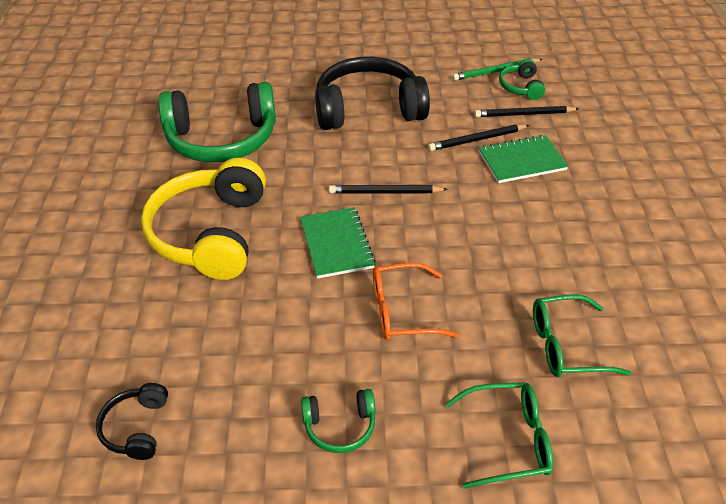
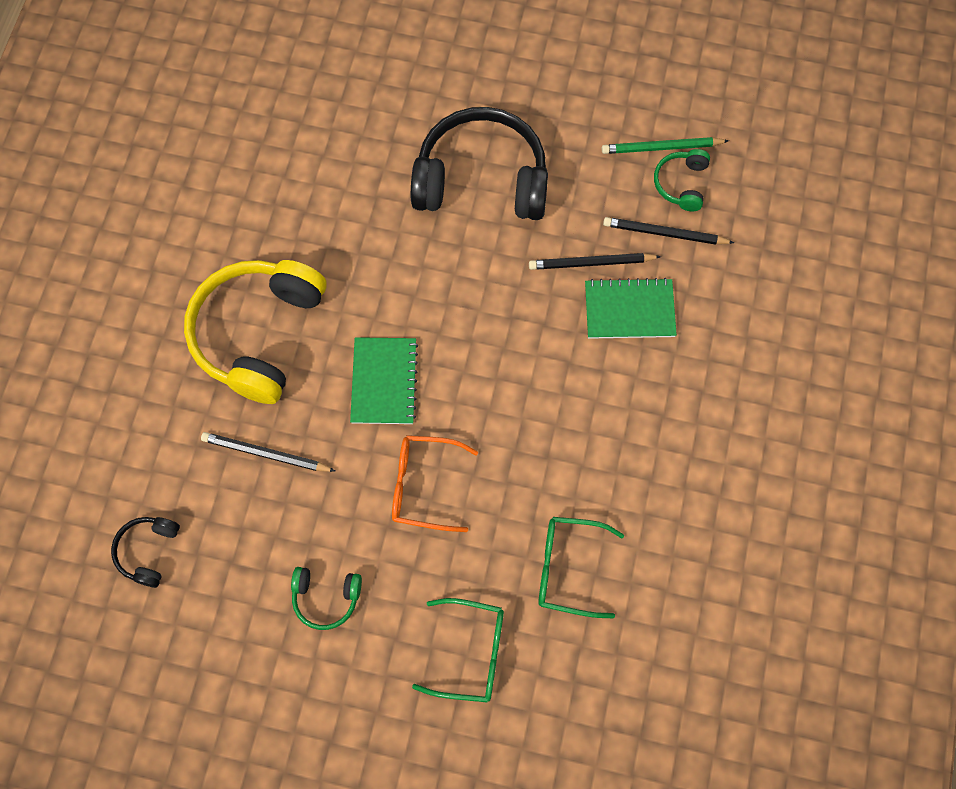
camera: 15 degrees right, 25 degrees up
green headphones [158,82,276,162] -> none
black pencil [329,185,448,194] -> black pencil moved to [201,432,335,472]

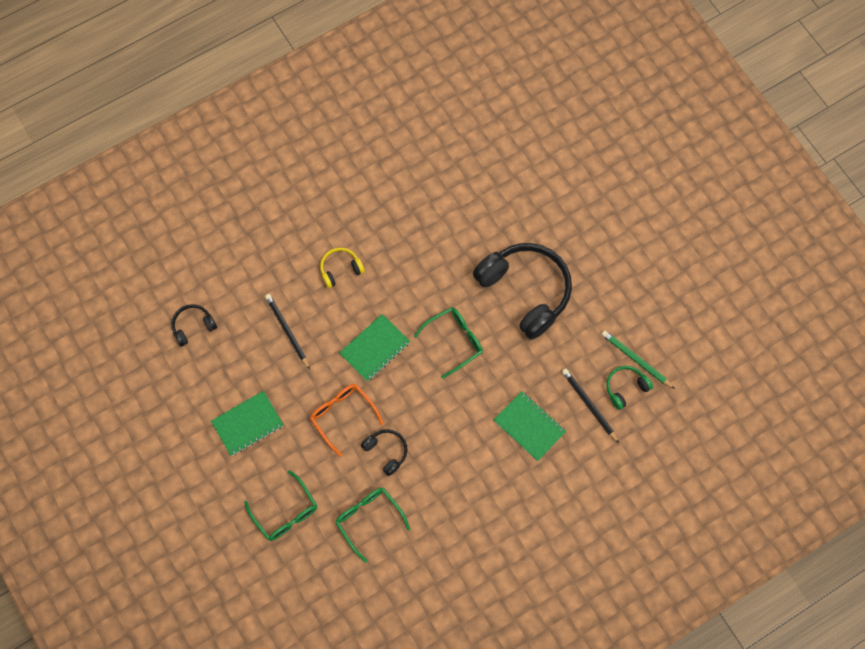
camera: 45 degrees right, 0 degrees up
yellow headphones [184,260,327,404] -> yellow headphones [320,248,365,288], size x0.46
green headphones [291,567,362,630] -> green notebook [211,391,284,456]
black pencil [529,253,661,270] -> none
none -> black headphones [361,429,407,476]
none -> green glasses [414,307,483,379]

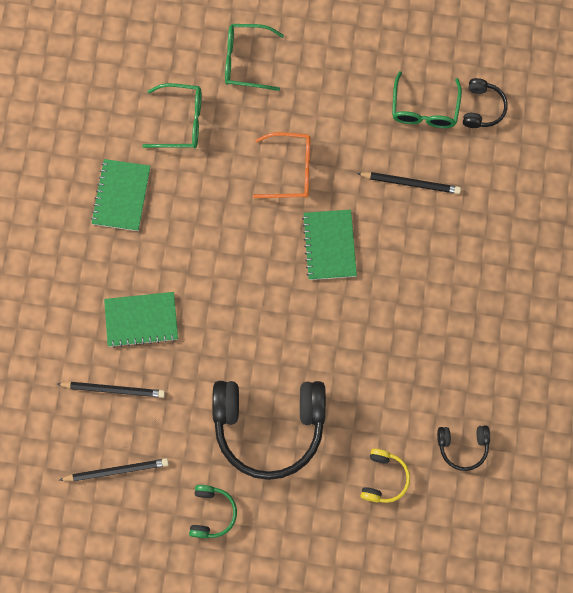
camera: 130 degrees right, 5 degrees up
green notebook [211,391,284,456] -> green notebook moved to [91,159,150,231]
yellow headphones [320,248,365,288] -> yellow headphones moved to [361,449,410,503]
black headphones [361,429,407,476] -> black headphones moved to [437,425,490,471]
green glasses [414,307,483,379] -> green glasses moved to [392,71,462,128]
green pencil [601,330,675,389] -> black pencil [59,458,169,481]
green headphones [606,366,653,410] -> green headphones moved to [189,485,237,538]

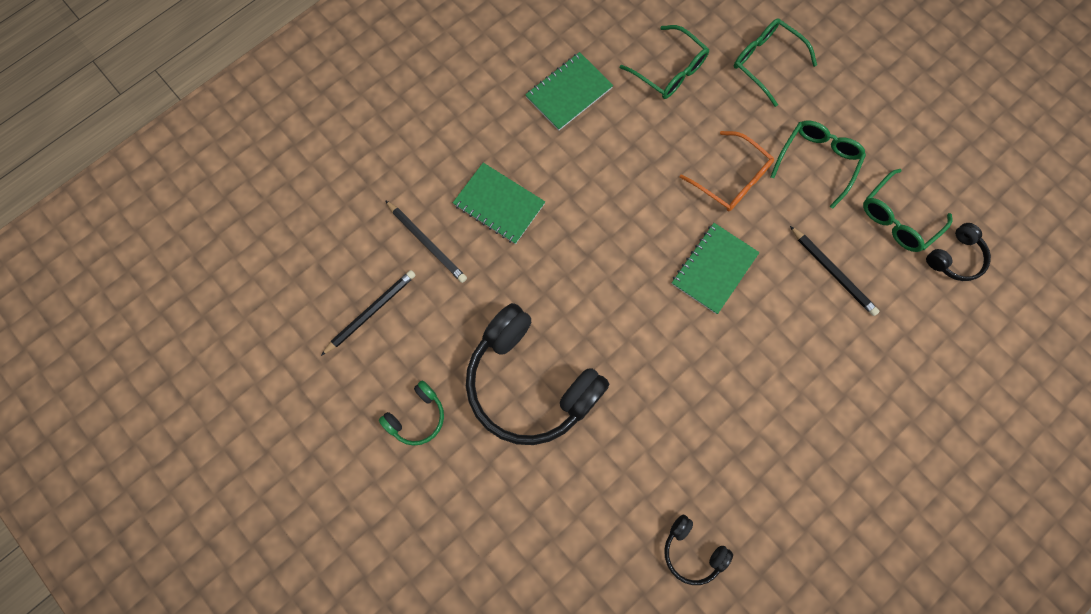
camera: 40 degrees right, 0 degrees up
black pencil [59,458,169,481] -> black pencil turned 75 degrees counterclockwise [321,270,416,356]
yellow headphones [361,449,410,503] -> none
none -> green glasses [770,121,866,209]

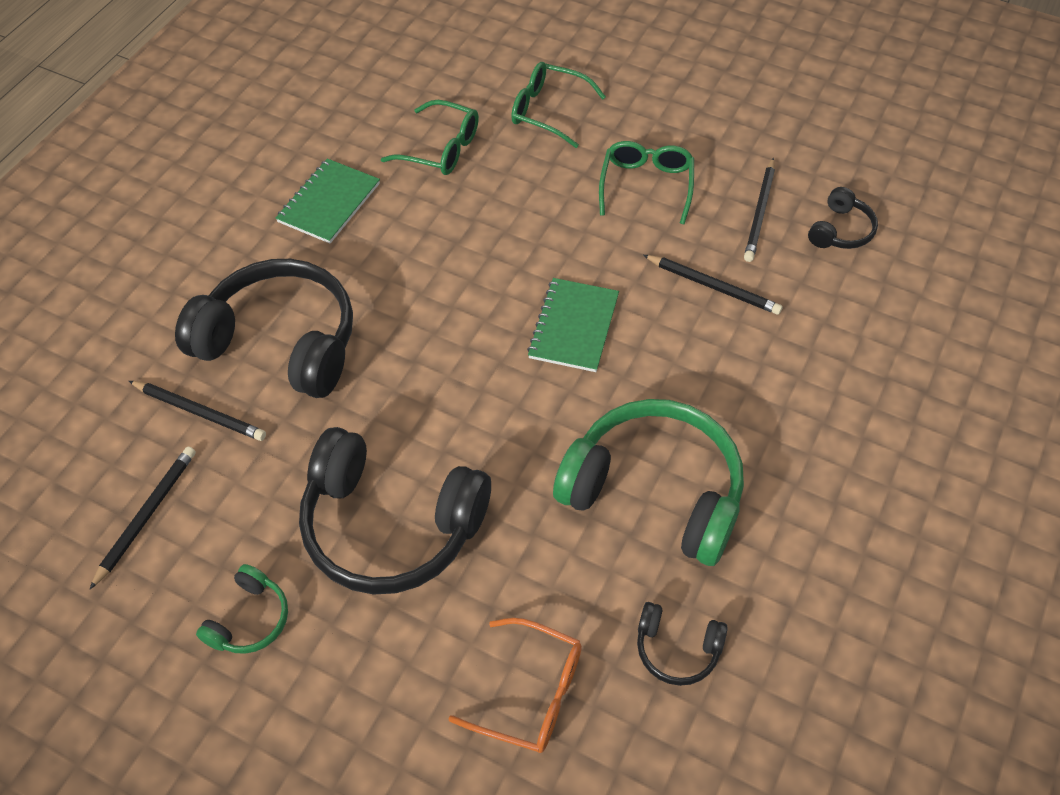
camera: 20 degrees left, 20 degrees down
green notebook [453,163,545,244] -> black headphones [175,259,353,398]
orange glasses [679,131,774,211] -> orange glasses moved to [448,618,582,753]
green glasses [863,169,953,252] -> black pencil [744,157,775,262]
none -> green headphones [553,399,744,566]

